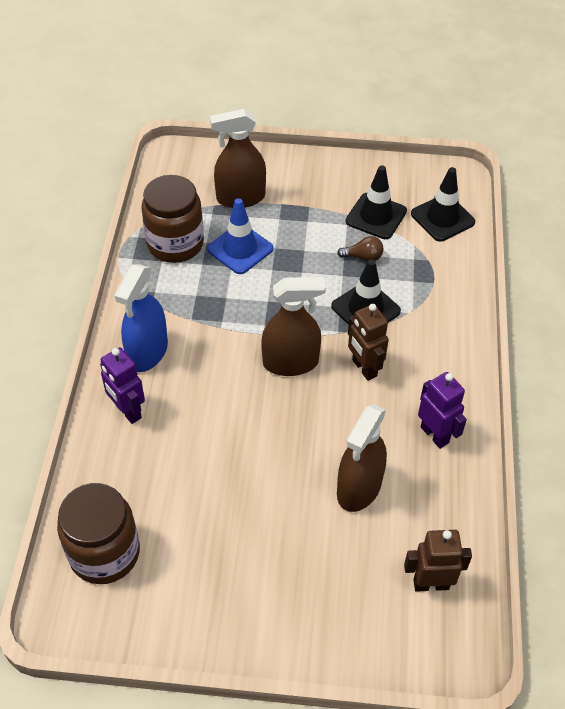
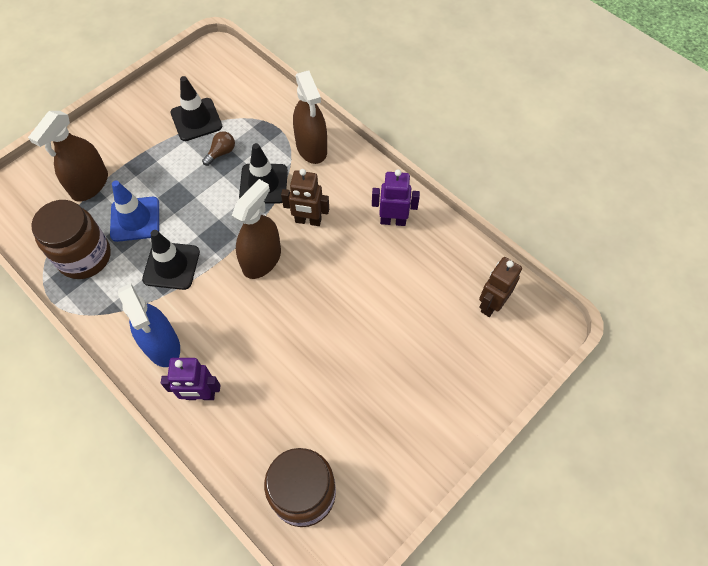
camera: 50 degrees left, 10 degrees up
brown spray bottle [337,404,387,512] -> brown spray bottle moved to [293,71,327,164]
black traffic cone [411,167,475,242] -> black traffic cone moved to [142,230,200,290]

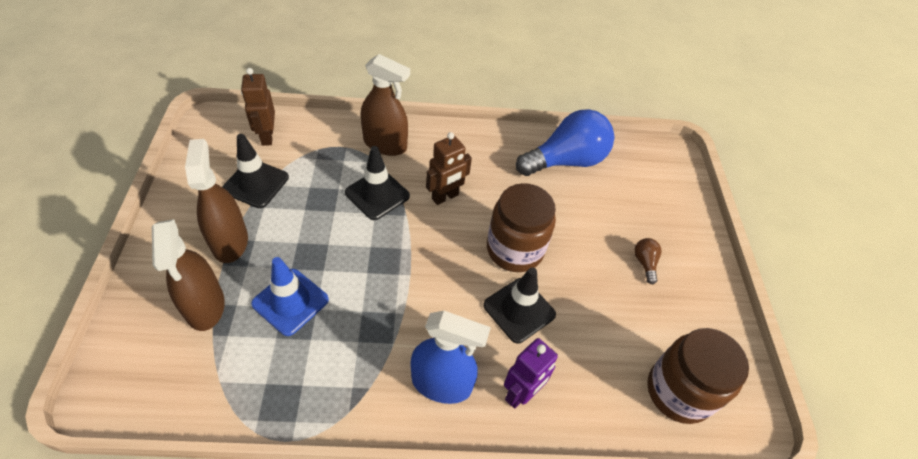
camera: 50 degrees left, 10 degrees down
brown jar [31,200,111,279] -> brown jar moved to [487,183,556,272]
black traffic cone [142,230,200,290] -> black traffic cone moved to [483,267,556,343]
brown light bulb [202,131,235,166] -> brown light bulb moved to [634,238,662,285]
brown spray bottle [232,179,281,279] -> brown spray bottle moved to [185,139,248,263]
purple robot [372,169,420,226] -> none
brown robot [479,257,522,317] -> brown robot moved to [241,68,275,146]
none -> blue light bulb [516,109,614,176]

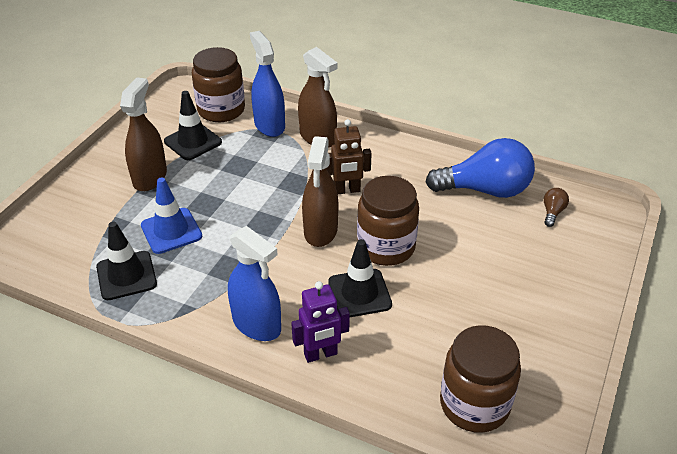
camera: 30 degrees right, 10 degrees down
brown spray bottle [152,219,225,331] -> brown spray bottle moved to [302,136,338,247]
brown robot [241,68,275,146] -> brown jar [192,47,245,122]
black traffic cone [345,146,410,220] -> black traffic cone moved to [96,222,157,300]
brown light bulb [634,238,662,285] -> brown light bulb moved to [544,188,569,227]
none -> blue spray bottle [250,31,285,137]

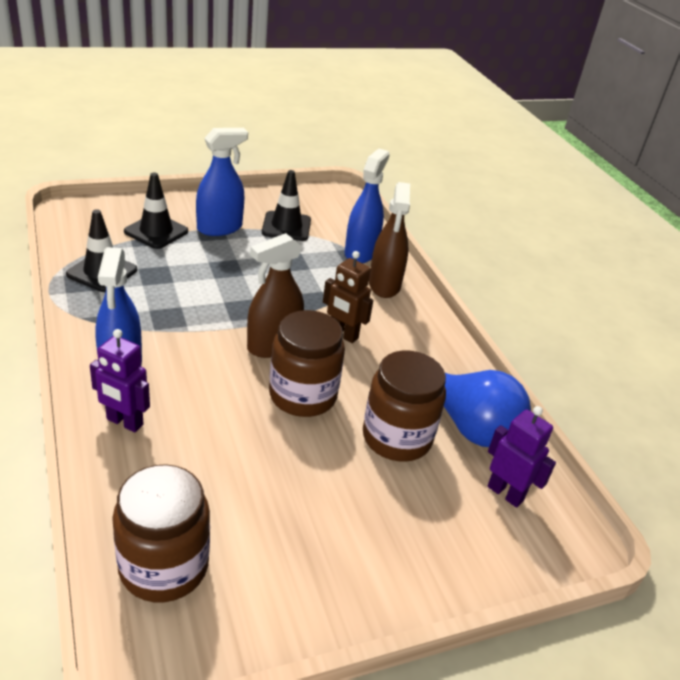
camera: 40 degrees right, 5 degrees down
brown spray bottle [120,77,167,191] -> blue spray bottle [196,128,248,236]
blue traffic cone [141,177,202,254] -> none
brown jar [192,47,245,122] -> brown jar moved to [363,351,446,462]
black traffic cone [329,239,392,317] -> black traffic cone moved to [124,172,188,249]
brown light bulb [544,188,569,227] -> purple robot [487,406,556,508]

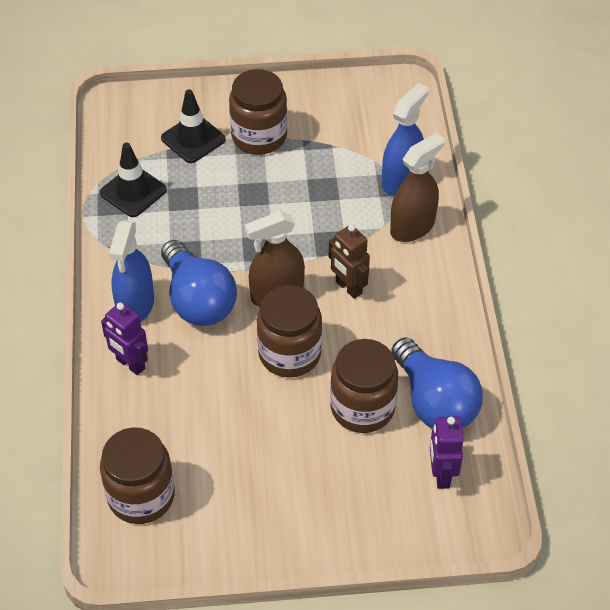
camera: 20 degrees right, 15 degrees up
blue spray bottle [196,128,248,236] -> brown jar [229,69,287,155]
black traffic cone [262,170,311,241] -> none
brown spray bottle [369,182,410,298] -> brown spray bottle turned 150 degrees counterclockwise [390,132,445,242]
purple robot [487,406,556,508] -> purple robot turned 150 degrees counterclockwise [430,416,464,489]
none -> blue light bulb [161,240,237,326]

